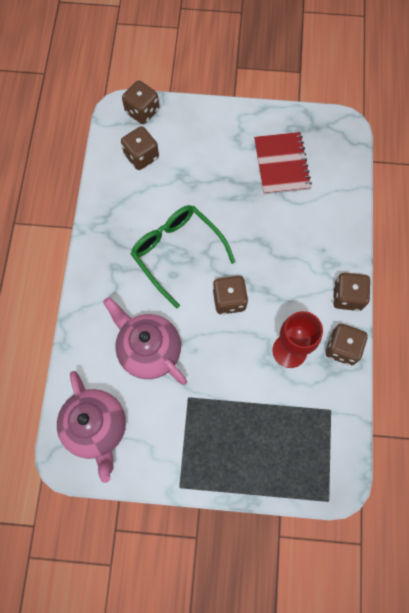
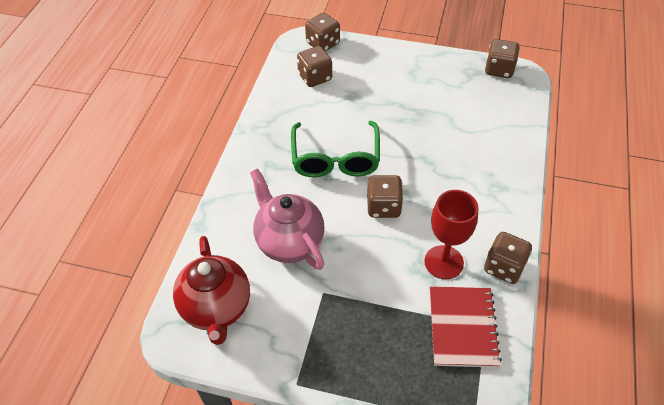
camera: 10 degrees right, 20 degrees down
pink teapot [57,371,126,483] -> red teapot [173,236,250,345]
green glasses [131,205,235,308] -> green glasses turned 150 degrees counterclockwise [291,121,380,178]
red notebook [254,132,312,194] -> red notebook moved to [430,286,502,368]
brown dice [333,272,371,311] -> brown dice moved to [485,39,520,78]

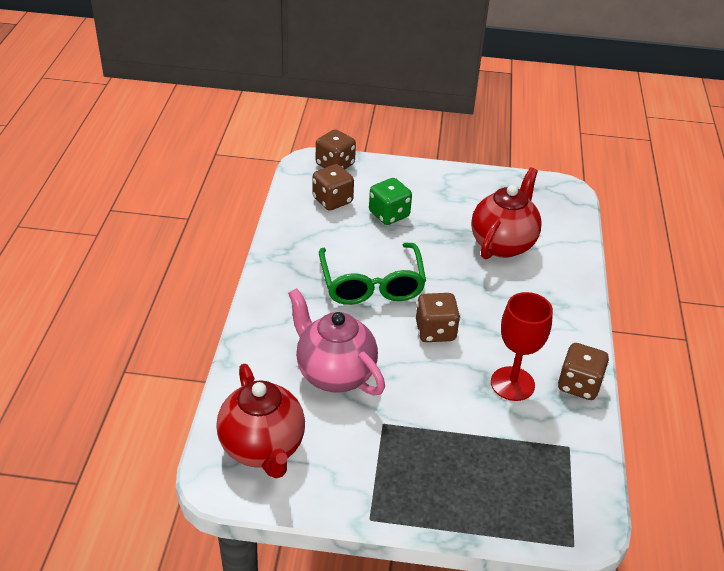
camera: 10 degrees left, 10 degrees down
red notebook [430,286,502,368] -> none
brown dice [485,39,520,78] -> none
none -> green dice [369,178,412,225]
none -> red teapot [471,167,542,259]

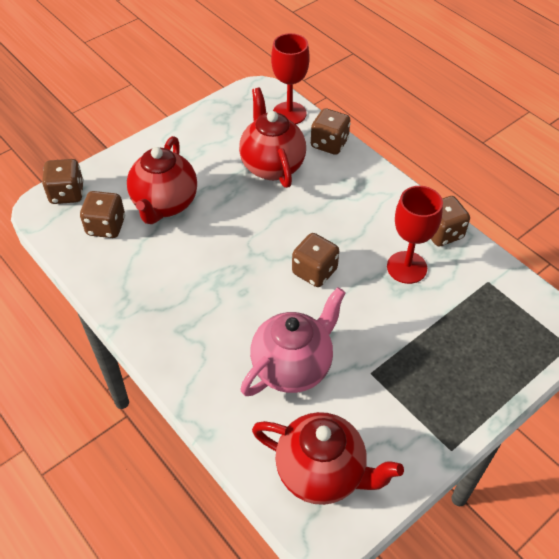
camera: 45 degrees left, 10 degrees up
pink teapot [288,288,385,395] -> pink teapot turned 135 degrees clockwise [241,287,346,396]
green glasses [319,243,426,305] -> none
green dice [369,178,412,225] -> red teapot [127,136,197,224]
none -> red goblet [271,33,310,124]
none -> brown dice [311,108,351,155]

